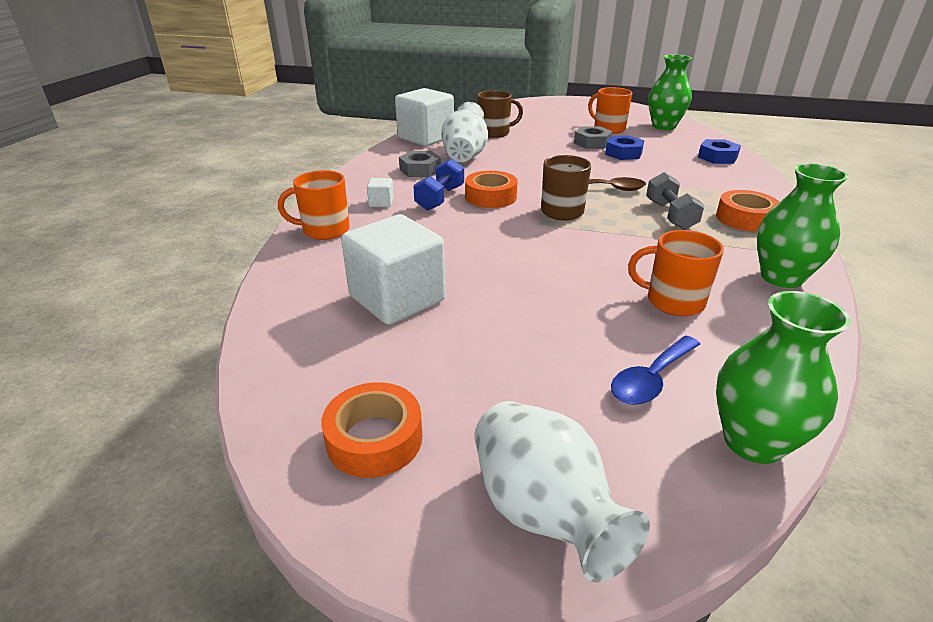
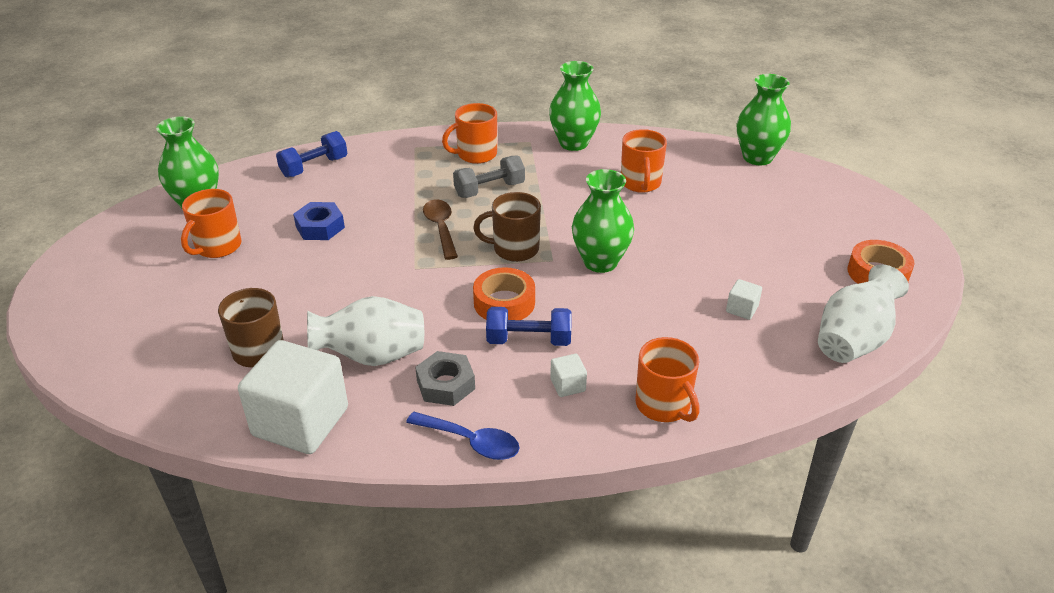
camera: 110 degrees left, 5 degrees up
white cube [341,214,445,325] -> white cube [726,279,762,320], size x0.41
white vase [474,401,650,582] -> white vase moved to [818,264,909,363]
grey nut [574,126,613,149] -> none
blue spoon [611,336,700,405] -> blue spoon moved to [406,412,519,460]
blue nut [698,139,741,164] -> blue dumbbell [276,131,347,178]
orange tape [716,190,779,232] -> orange mug [442,103,497,164]
none -> green vase [572,169,634,273]

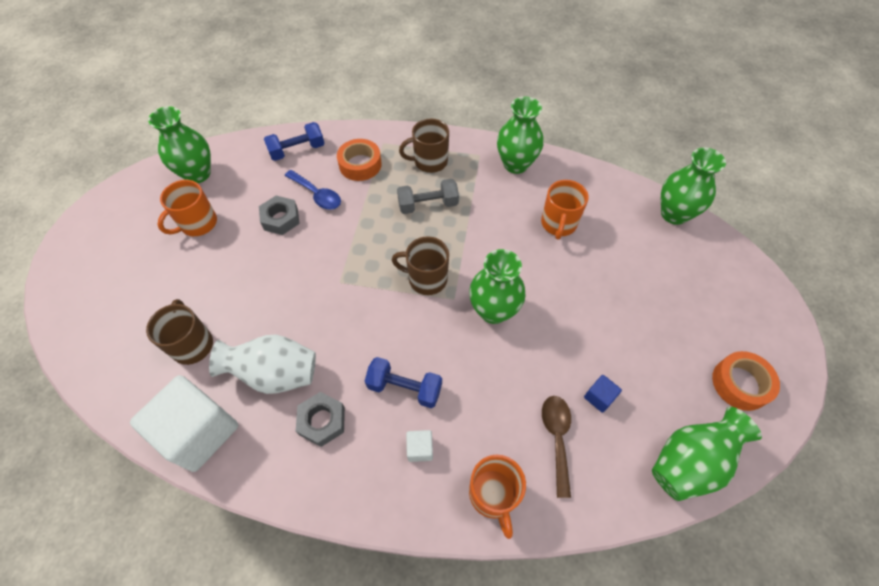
camera: 15 degrees right, 20 degrees up
blue nut [293,202,345,240] -> grey nut [259,196,300,235]
blue spoon [406,412,519,460] -> blue spoon moved to [284,170,341,210]
brown spoon [423,200,458,260] -> brown spoon moved to [542,396,571,498]
orange mug [442,103,497,164] -> brown mug [399,119,449,173]
orange tape [473,267,535,320] -> orange tape moved to [337,139,382,181]
white cube [726,279,762,320] -> blue cube [584,375,622,412]
white vase [818,264,909,363] -> green vase [652,407,762,501]

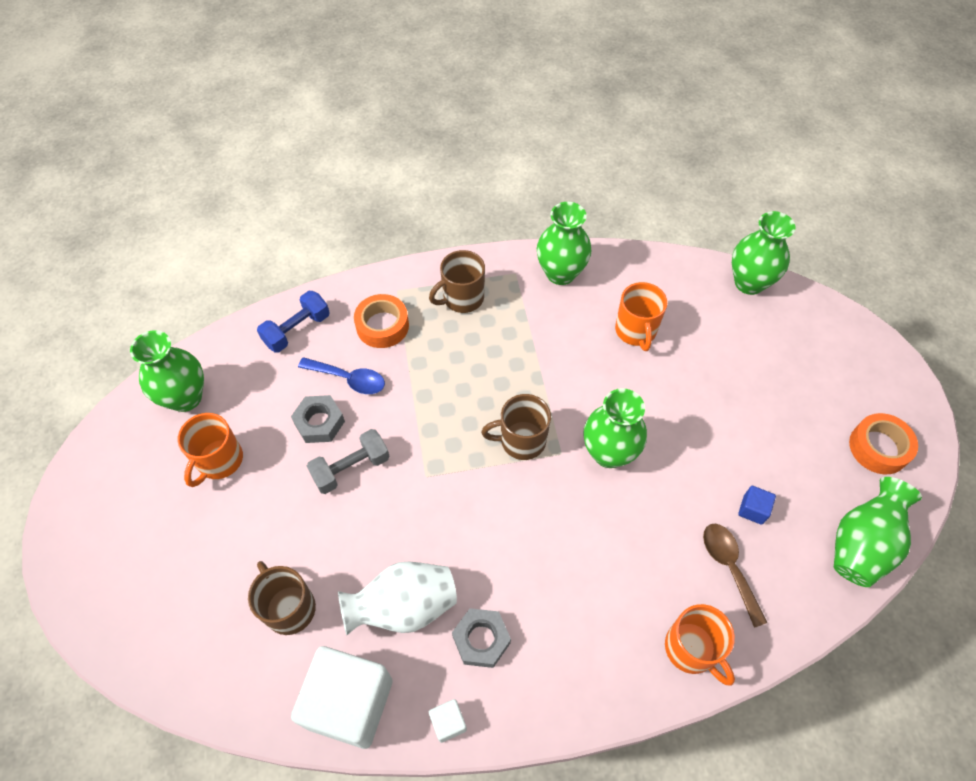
camera: 20 degrees left, 0 degrees up
blue dumbbell [365,357,442,408] -> none
grey dumbbell [397,179,459,214] -> grey dumbbell moved to [307,429,390,494]
white cube [406,430,433,462] -> white cube moved to [429,699,467,743]

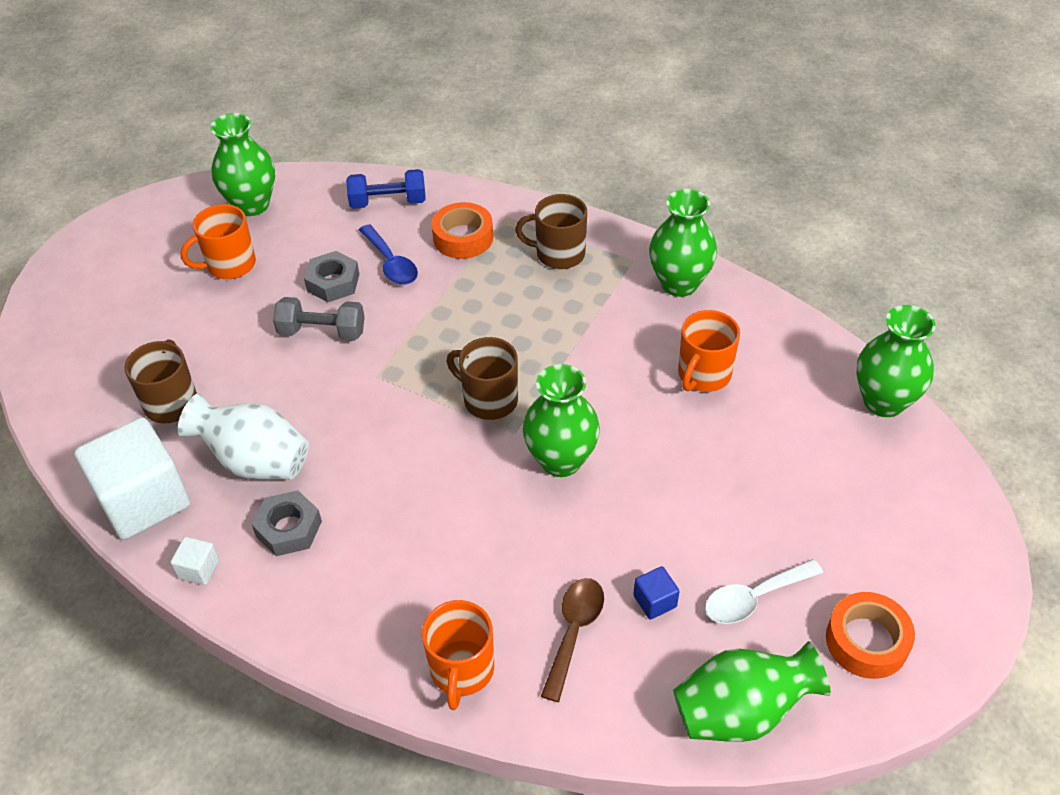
camera: 40 degrees right, 10 degrees down
none -> white spoon [705,559,823,624]

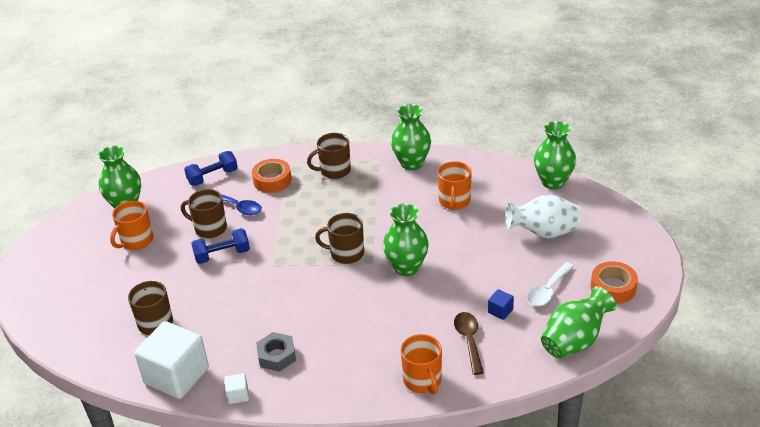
camera: 25 degrees left, 10 degrees down
white vase [178,394,309,479] -> white vase moved to [505,194,582,239]
grey dumbbell [273,297,365,341] -> blue dumbbell [191,228,250,264]
grey nut [304,251,360,302] -> brown mug [181,189,227,238]

